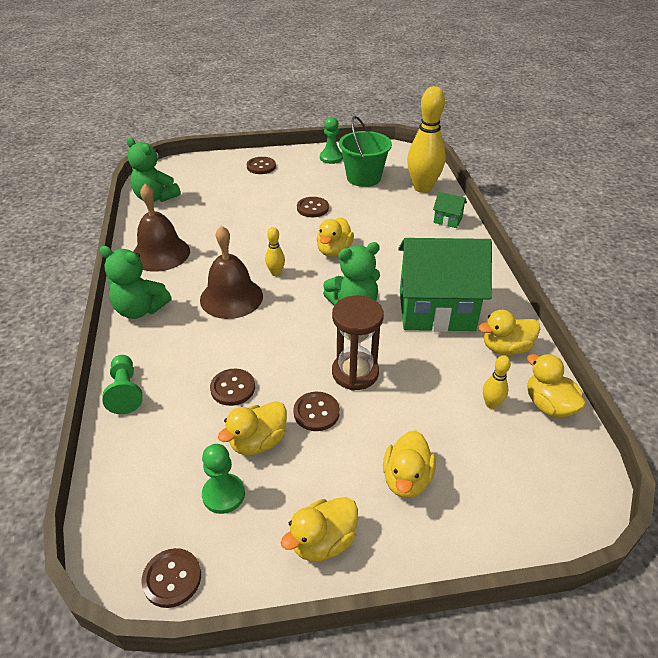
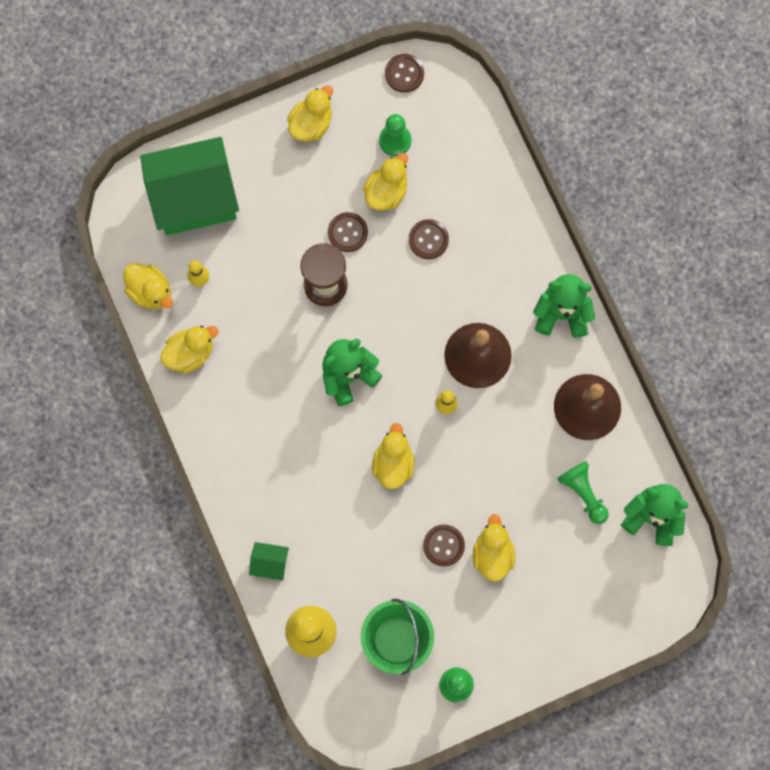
camera: 165 degrees right, 35 degrees up
green pawn [102,355,143,414] -> green pawn moved to [557,461,609,524]
brown button [247,157,276,174] -> none
yellow duck [383,430,436,498] -> yellow duck moved to [473,514,515,582]
green house [398,238,492,332] -> green house moved to [140,137,239,235]

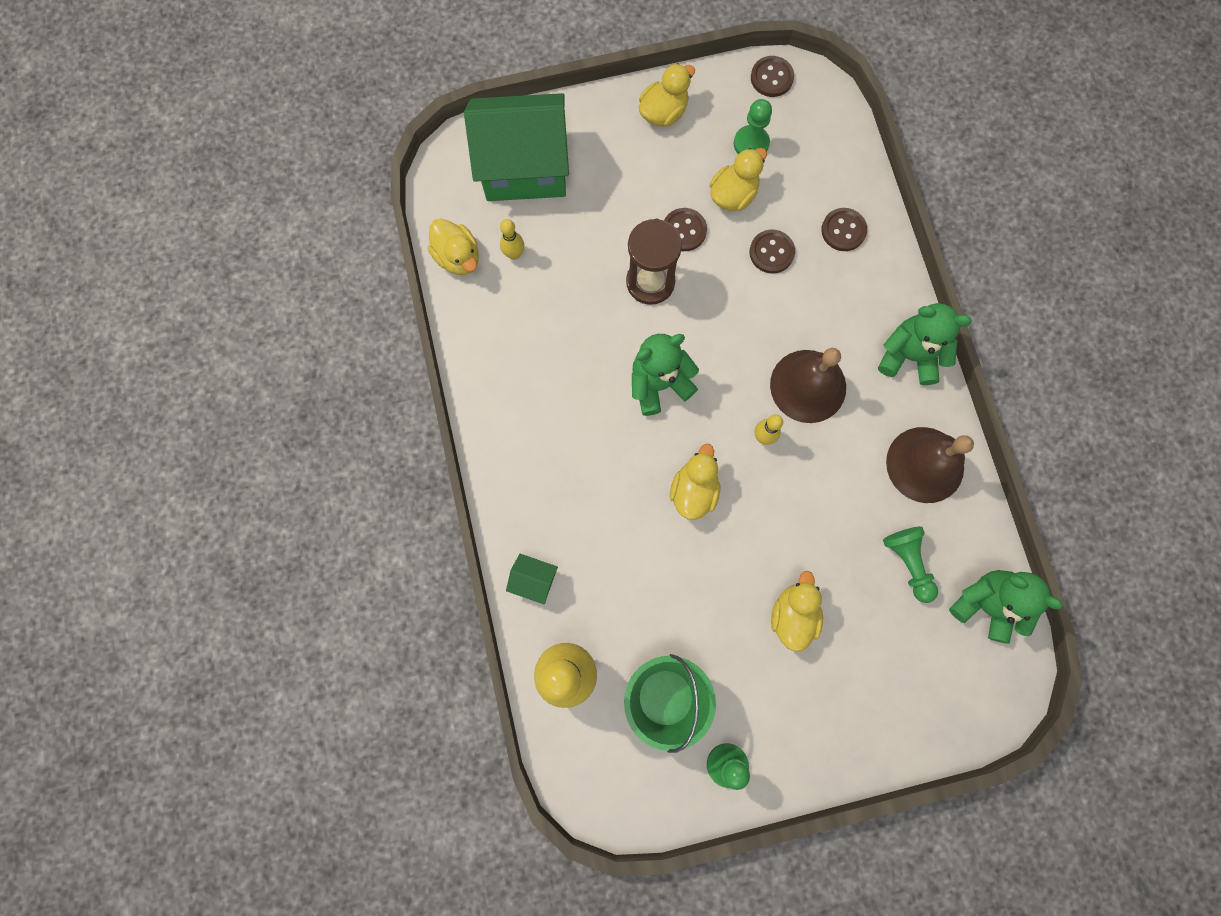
camera: 10 degrees right, 0 degrees up
yellow duck [160,326,218,374] -> none
brown button [423,525,465,567] -> brown button moved to [821,208,867,251]

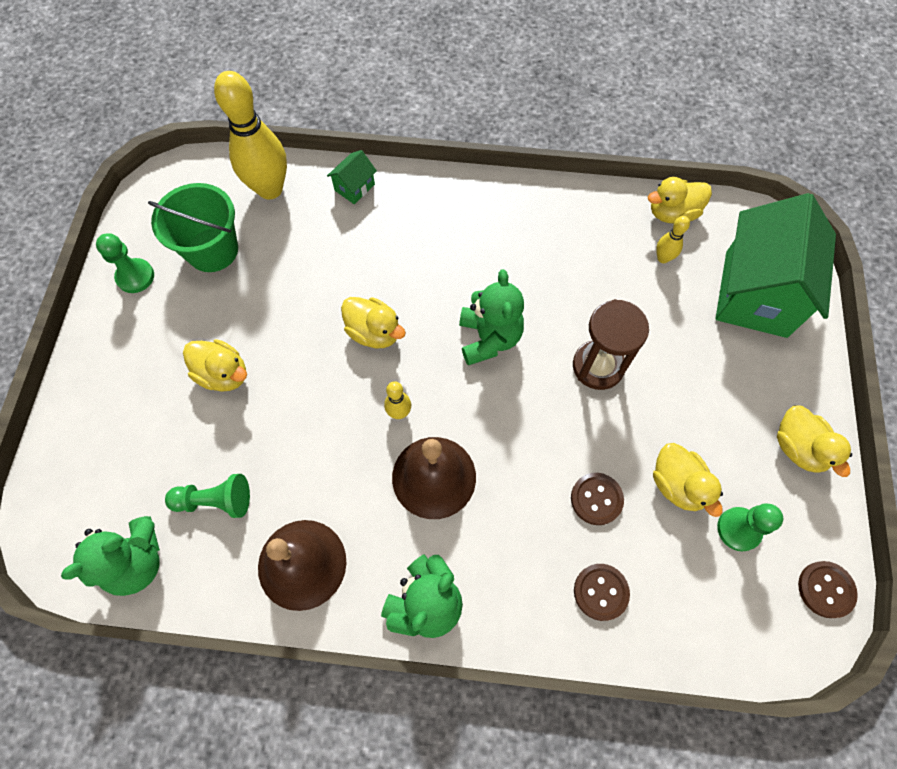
camera: 110 degrees right, 10 degrees down
brown button [664,208,707,251] -> none

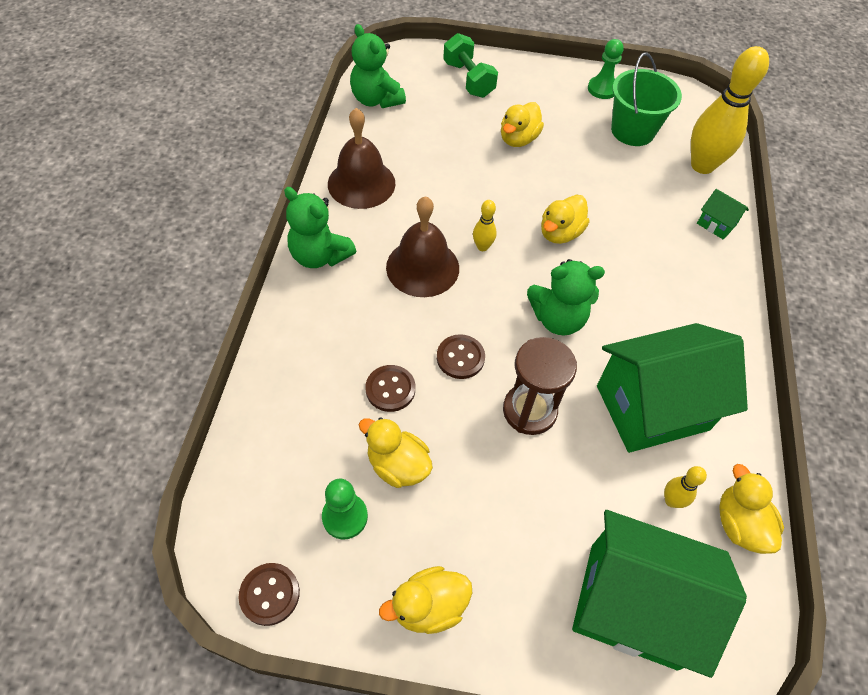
camera: 90 degrees right, 10 degrees down
green pawn [165,474,250,518] -> none
brown button [574,564,630,621] -> brown button moved to [437,334,485,379]
yellow duck [653,443,723,517] -> yellow duck turned 60 degrees clockwise [359,417,433,488]
none -> green dumbbell [443,33,498,98]
none -> green house [597,323,748,453]

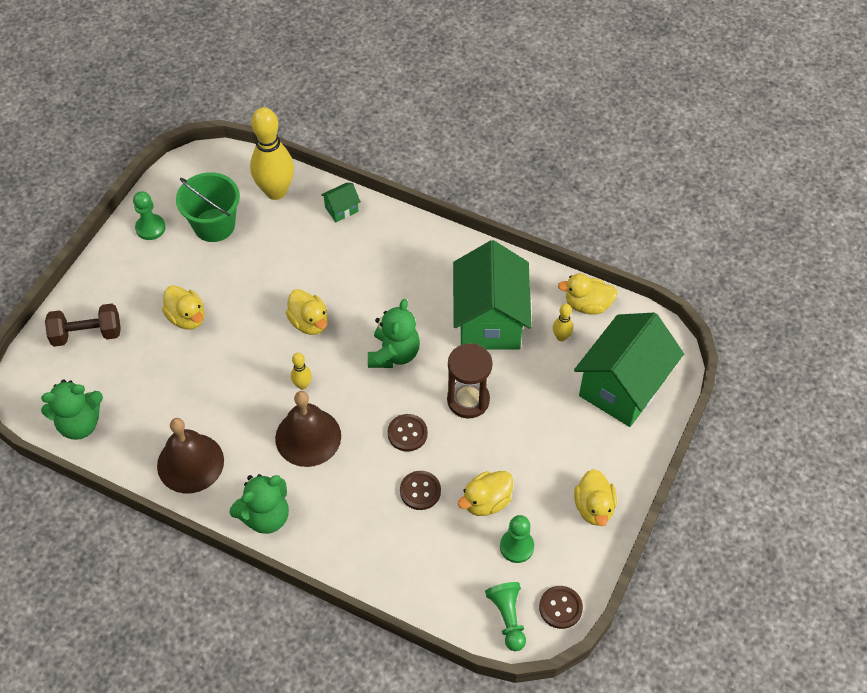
camera: 70 degrees left, 0 degrees up
green dumbbell [443,33,498,98] -> brown dumbbell [45,304,121,347]
none -> green pawn [485,582,526,651]

